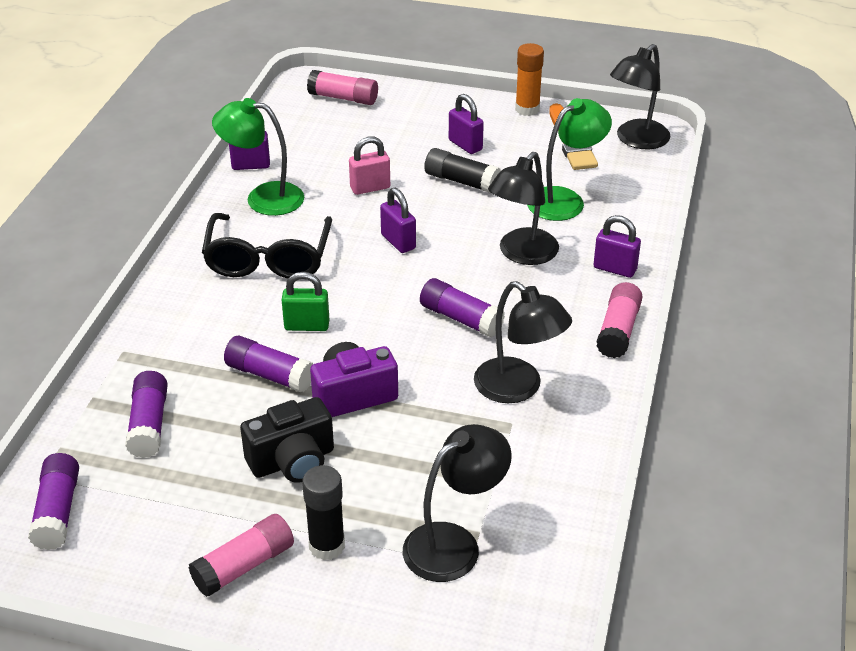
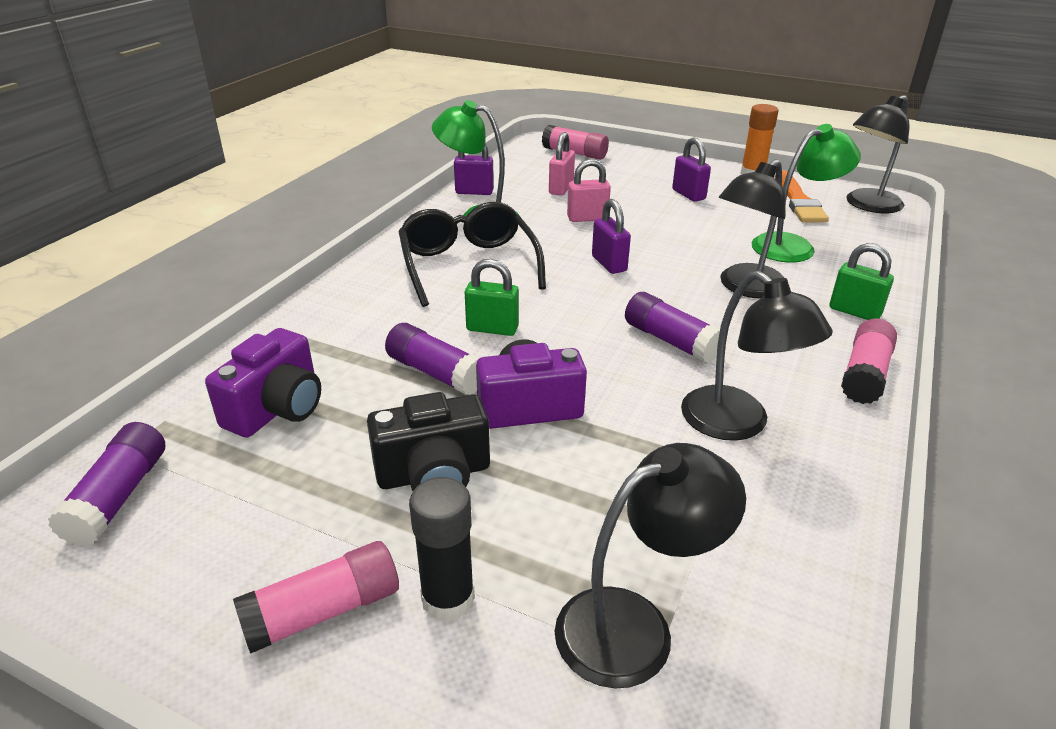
camera: 10 degrees right, 5 degrees down
purple glue stick [125,371,168,458] -> purple camera [205,328,321,438]
black glasses [202,213,332,278] -> black glasses turned 150 degrees clockwise [398,202,546,307]
black glue stick [424,148,500,193] -> none
purple padlock [593,215,641,278] -> green padlock [830,243,894,320]
none -> pink padlock [549,132,575,196]

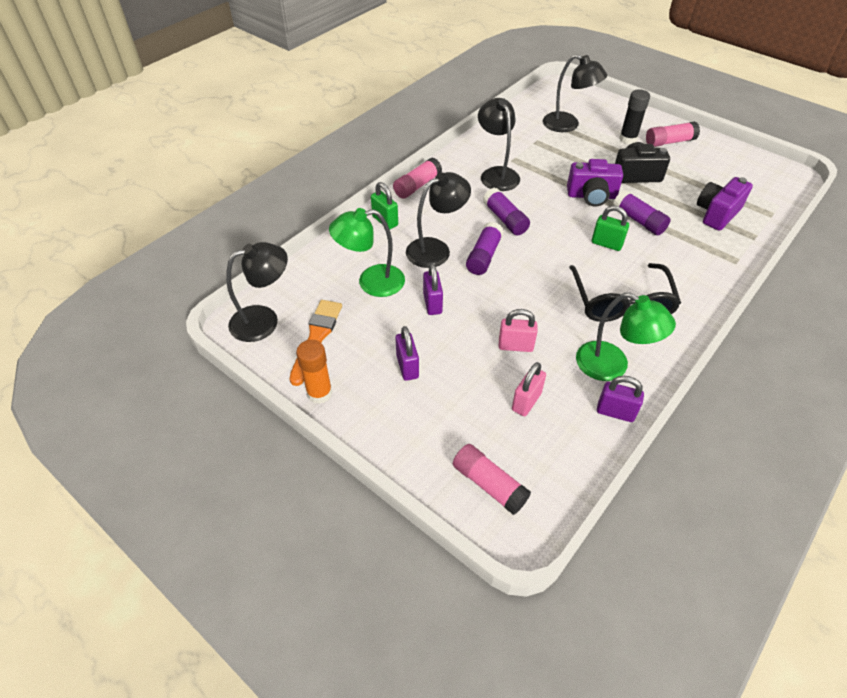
camera: 165 degrees left, 15 degrees up
purple glue stick [48,422,165,546] -> purple glue stick moved to [466,222,504,275]
black lamp [555,443,746,688] -> black lamp turned 135 degrees counterclockwise [543,54,607,132]
purple padlock [592,199,631,274] -> purple padlock moved to [423,263,443,315]

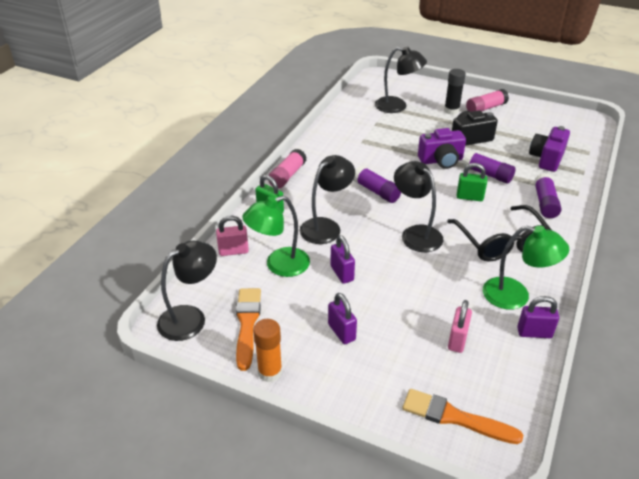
camera: 15 degrees left, 10 degrees down
pink glue stick [453,444,531,515] -> orange brush [402,389,523,444]
purple glue stick [466,222,504,275] -> purple glue stick moved to [534,173,561,218]
black lamp [478,98,520,191] -> black lamp moved to [394,161,444,252]
pink padlock [499,309,538,352] -> pink padlock moved to [216,216,249,256]

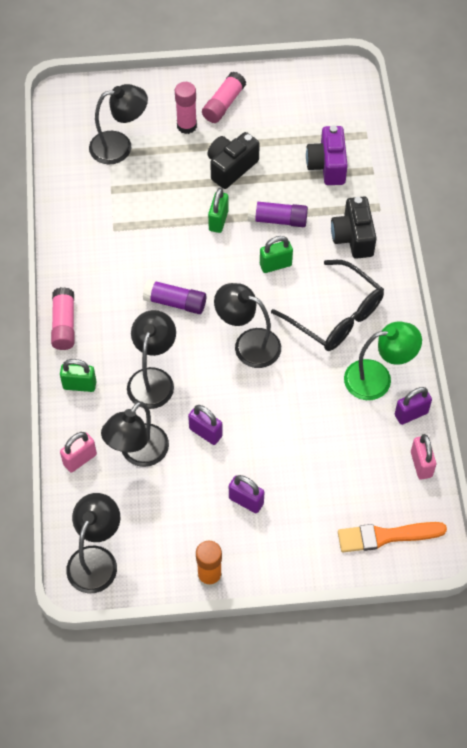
camera: 30 degrees left, 20 degrees up
orange brush [236,288,261,371] -> none
green lamp [242,196,310,277] -> black lamp [101,401,169,467]
purple camera [418,128,466,169] -> green padlock [208,188,228,233]
black glue stick [444,69,466,115] -> pink glue stick [175,82,197,134]
pink padlock [448,300,472,353] -> pink padlock moved to [411,434,436,480]
purple glue stick [534,173,561,218] -> black camera [331,197,377,259]

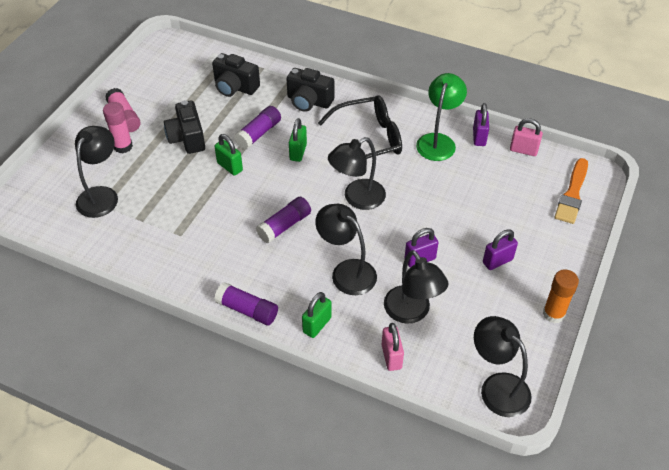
camera: 60 degrees left, 10 degrees down
pink glue stick [51,287,74,350] -> purple glue stick [214,282,278,325]
purple camera [306,125,348,185] -> black camera [212,53,260,97]

